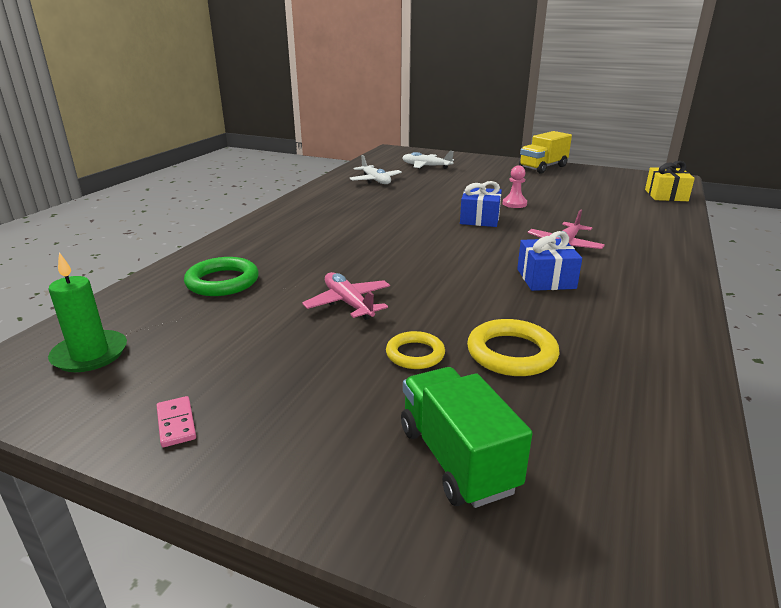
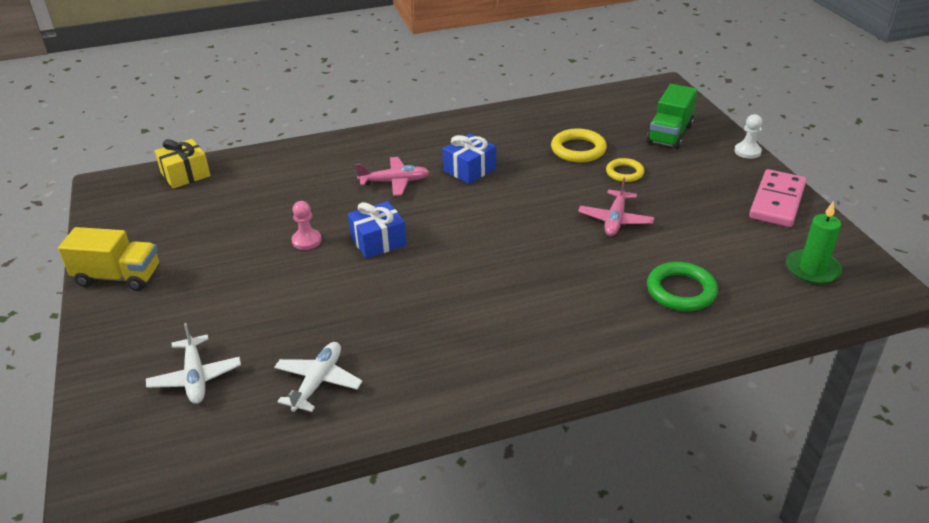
camera: 130 degrees left, 10 degrees up
pink domino [157,396,196,447] -> pink domino [749,169,807,227], size x2.27
none -> white pawn [734,114,762,159]

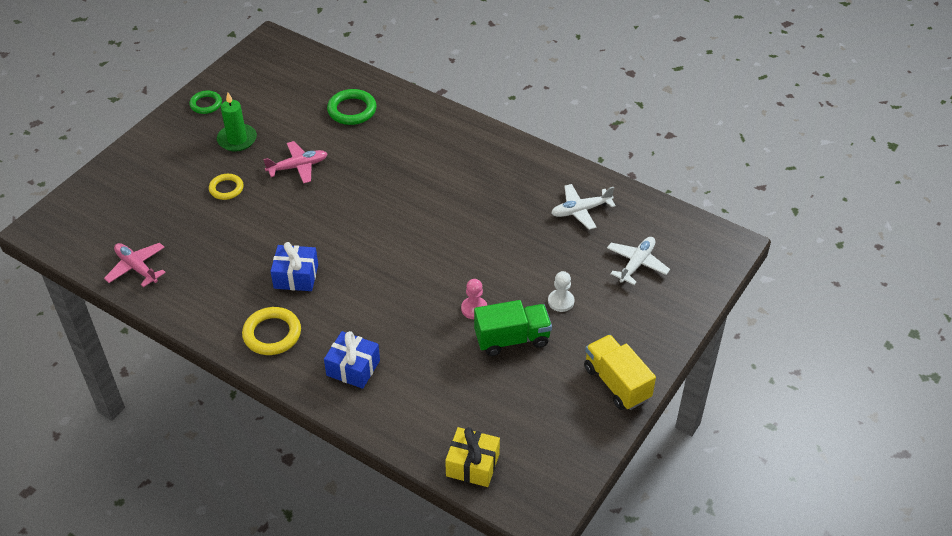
camera: 130 degrees left, 10 degrees up
blue gift [348,201,407,258] -> blue gift moved to [324,331,380,389]
pink plane [356,157,429,196] -> pink plane moved to [104,243,166,287]
yellow ring [551,128,607,163] -> yellow ring moved to [242,307,301,355]
green truck [647,84,697,149] -> green truck moved to [474,300,552,356]
white pawn [734,114,762,159] -> white pawn moved to [548,271,574,312]
pink domino [749,169,807,227] -> green ring [189,91,222,114]
green candle [786,201,842,284] -> green candle moved to [217,93,257,152]

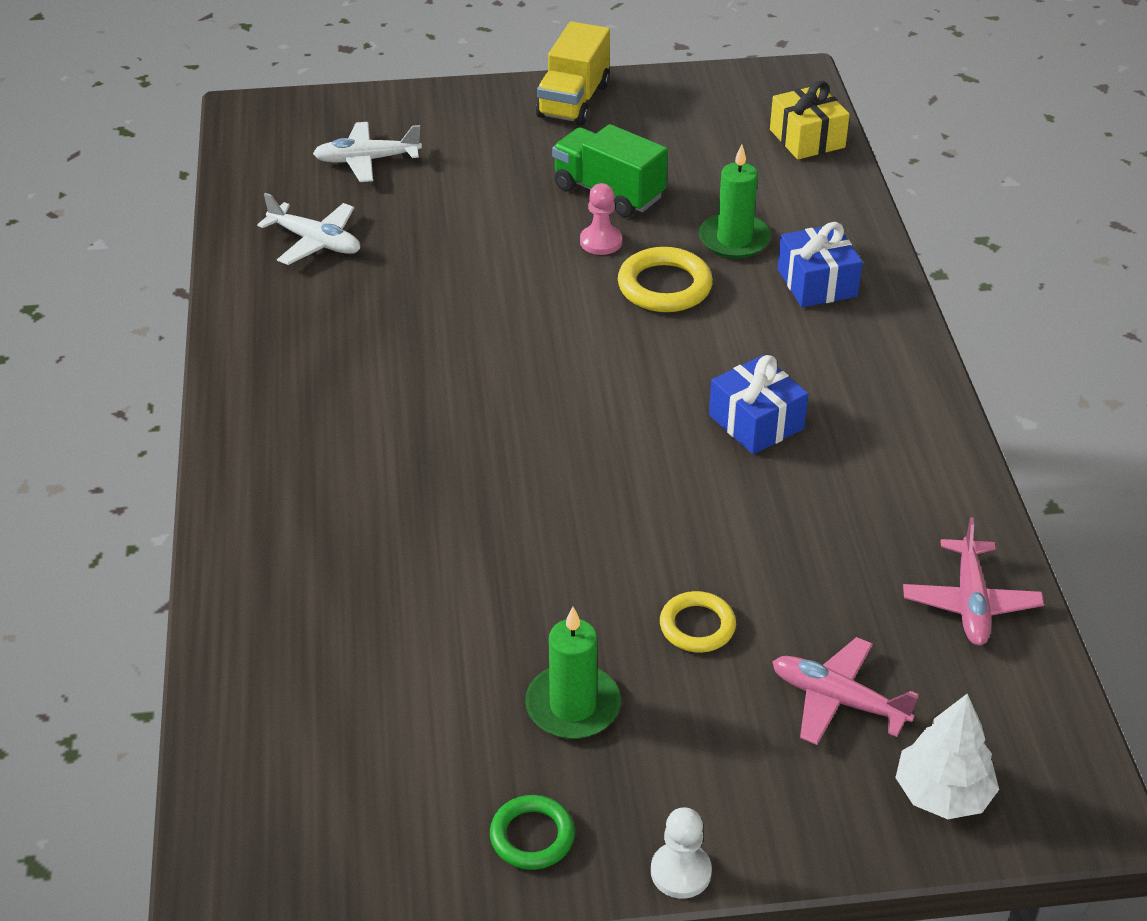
camera: 130 degrees left, 5 degrees down
yellow ring [242,307,301,355] -> yellow ring moved to [618,247,713,312]
pink plane [263,141,327,184] -> pink plane moved to [773,637,919,745]
green ring [327,89,377,125] -> none
white pawn [548,271,574,312] -> white pawn moved to [651,807,712,899]
none -> green candle [699,144,771,259]
none -> white tree [895,694,999,819]

